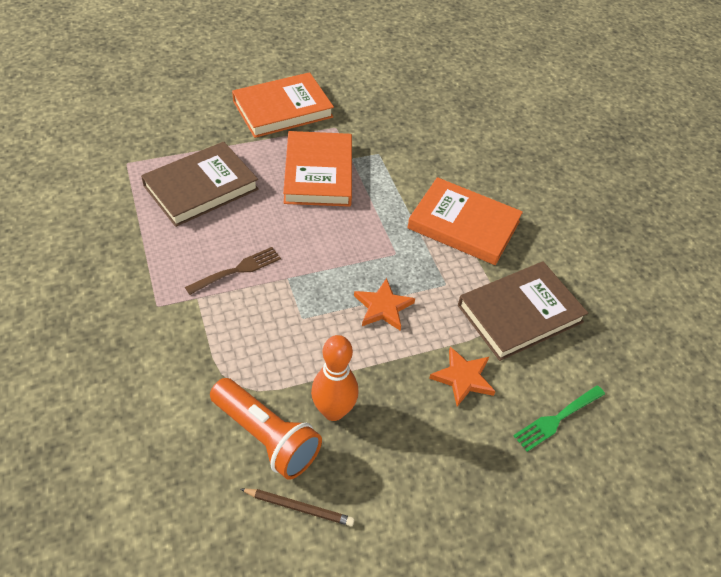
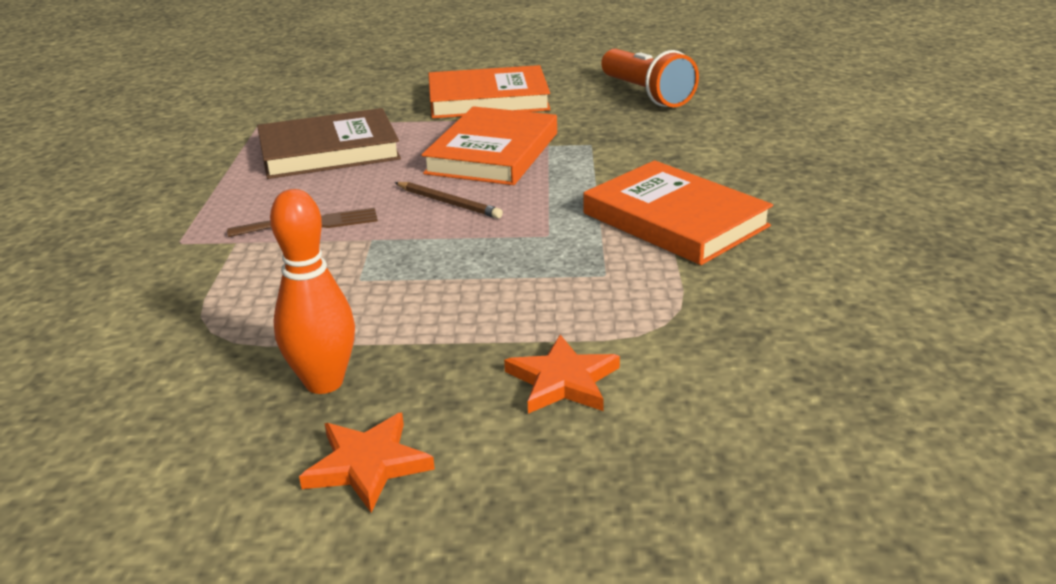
camera: 25 degrees right, 20 degrees down
orange flashlight [210,378,322,480] -> orange flashlight moved to [601,49,699,107]
brown pencil [241,488,355,526] -> brown pencil moved to [395,182,503,219]
orange star [354,278,415,331] -> orange star moved to [299,412,435,512]
brown book [458,261,588,361] -> none
green fork [514,385,605,452] -> none

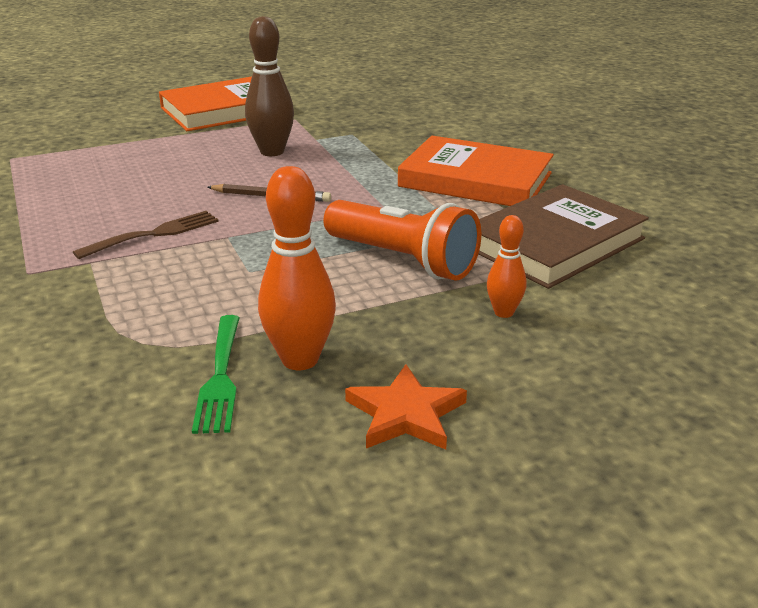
camera: 25 degrees left, 0 degrees up
brown book [257,108,401,179] -> brown book moved to [478,184,649,289]
orange book [422,106,557,185] -> brown bowling pin [245,16,294,156]
orange star [504,335,620,414] -> orange bowling pin [487,215,526,318]
orange flashlight [601,49,699,107] -> orange flashlight moved to [323,200,481,281]
none -> green fork [192,315,240,434]

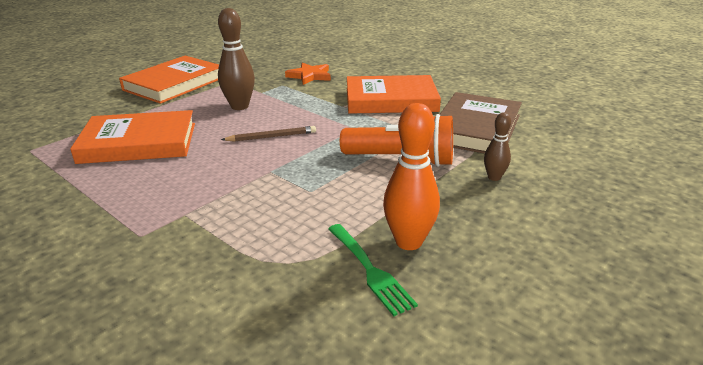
camera: 25 degrees left, 0 degrees up
brown fork [73,211,219,259] -> none
orange star [345,364,467,450] -> orange star moved to [285,62,331,85]
orange bowling pin [487,215,526,318] -> brown bowling pin [484,113,511,181]
none -> orange book [70,110,195,164]

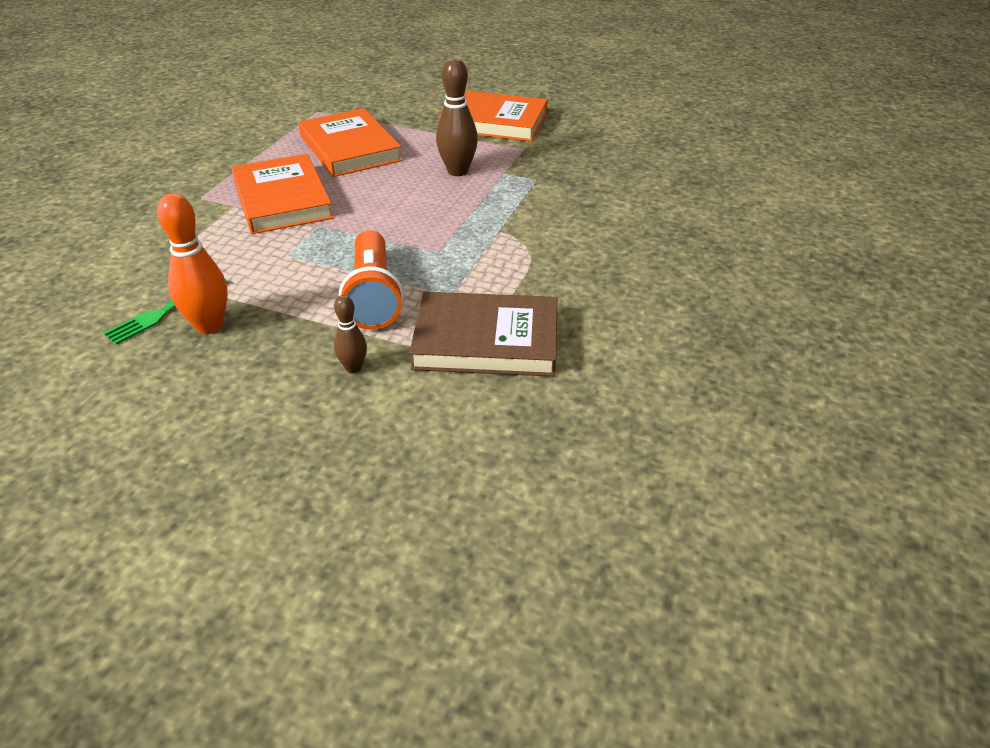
camera: 70 degrees right, 10 degrees up
brown pencil [221,126,316,142] -> none
orange star [285,62,331,85] -> none
orange book [347,75,441,114] -> orange book moved to [231,154,334,234]

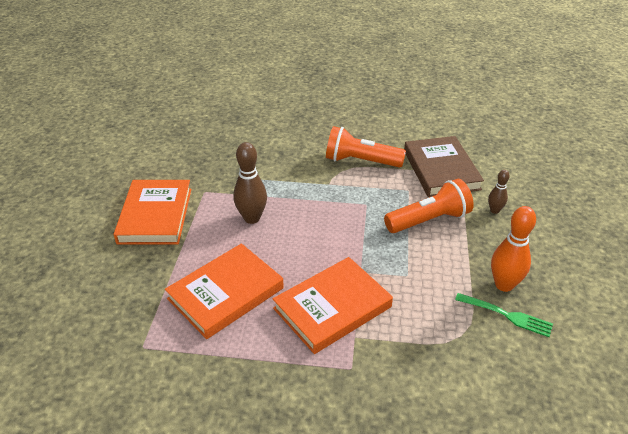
camera: 105 degrees left, 0 degrees up
none -> orange flashlight [326,126,406,168]

